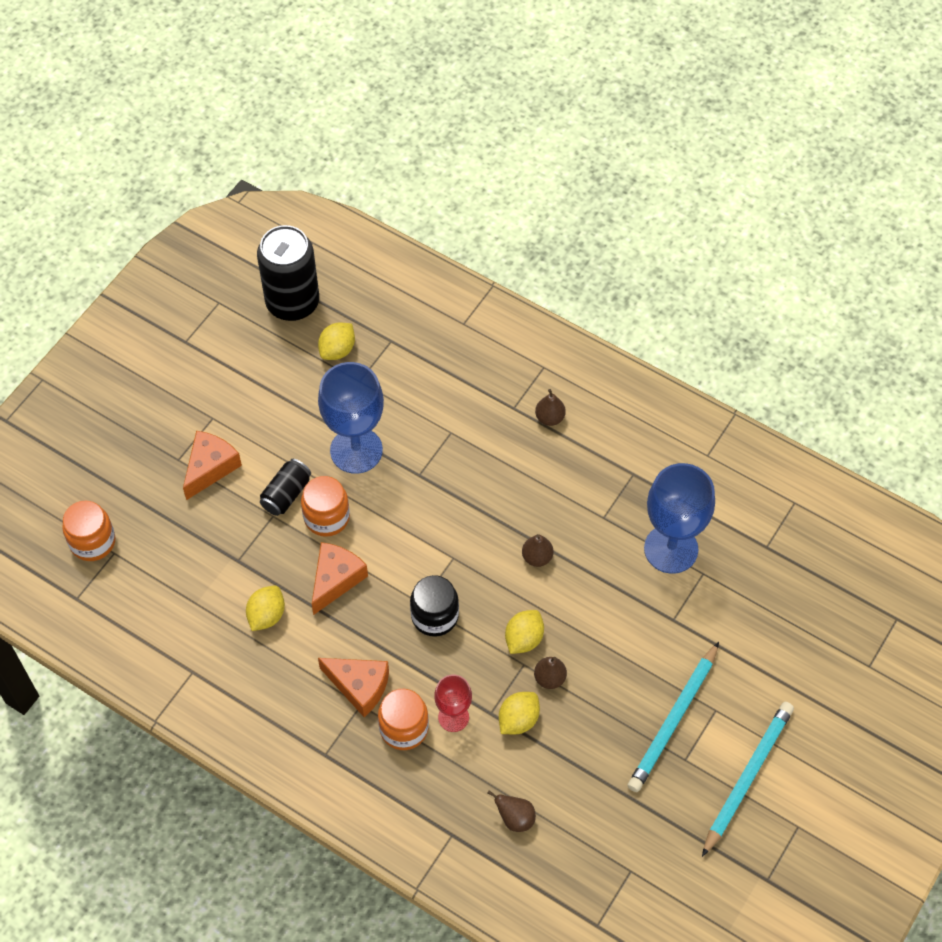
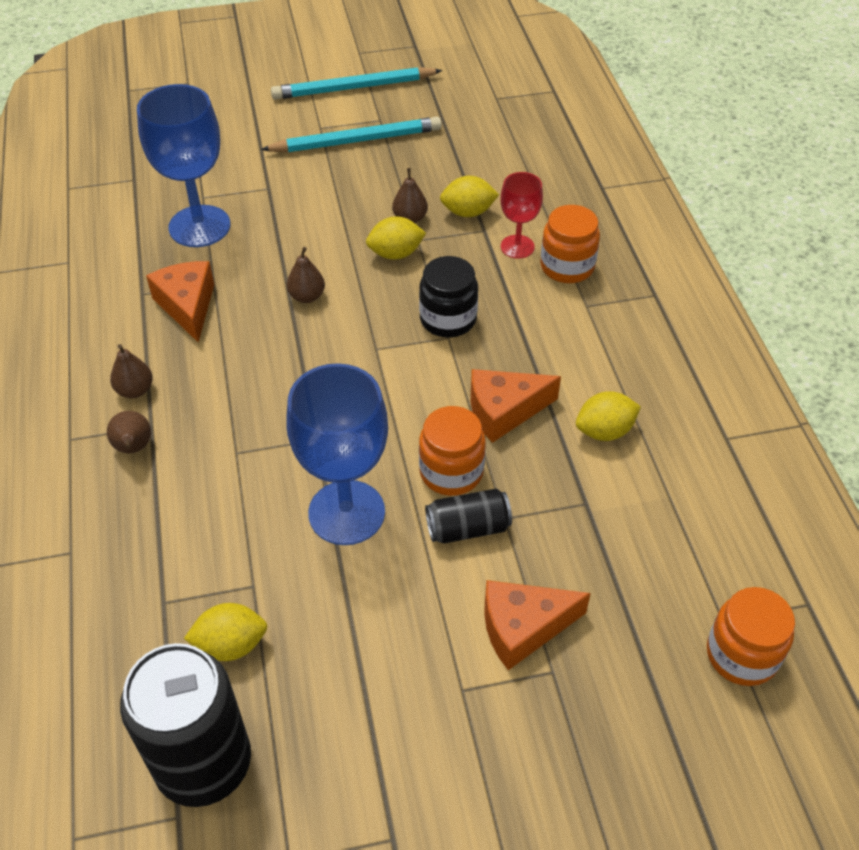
camera: 135 degrees left, 10 degrees down
orange cheese [318,658,389,717] -> orange cheese moved to [146,261,214,343]
brown pear [488,790,536,832] -> brown pear moved to [107,411,151,453]

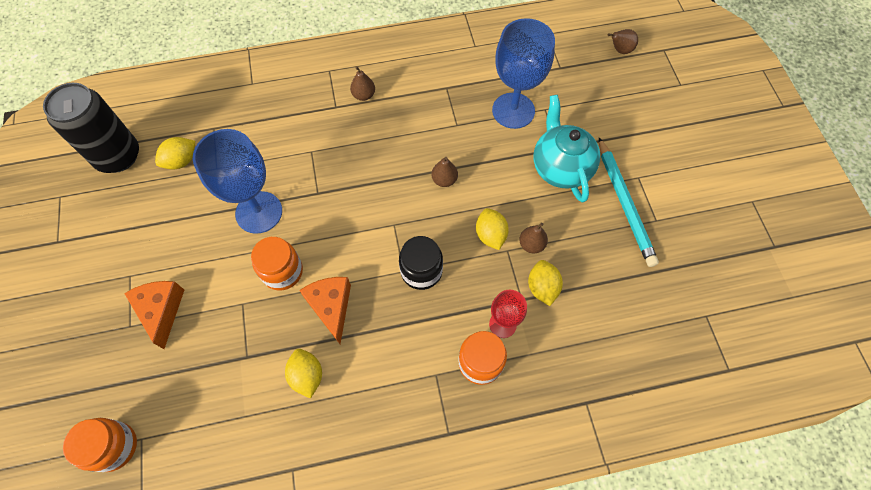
camera: 90 degrees right, 15 degrees up
brown pear [107,411,151,453] -> brown pear moved to [608,29,638,54]
orange cheese [146,261,214,343] -> none
yellow lemon [184,603,267,661] -> yellow lemon turned 60 degrees clockwise [155,137,195,170]
turquoise pencil [271,67,442,100] -> none
black can [425,489,512,543] -> none
none -> turquoise teapot [533,95,600,203]

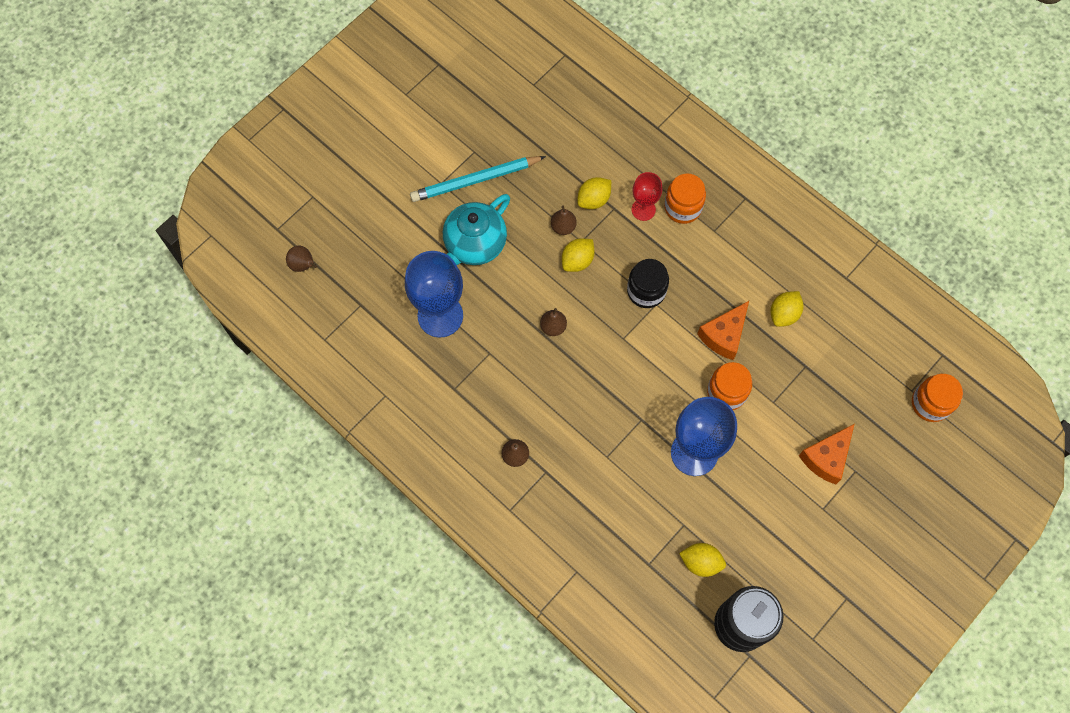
camera: 125 degrees left, 5 degrees up
turquoise pencil [599,138,659,267] -> turquoise pencil turned 150 degrees counterclockwise [410,156,546,202]

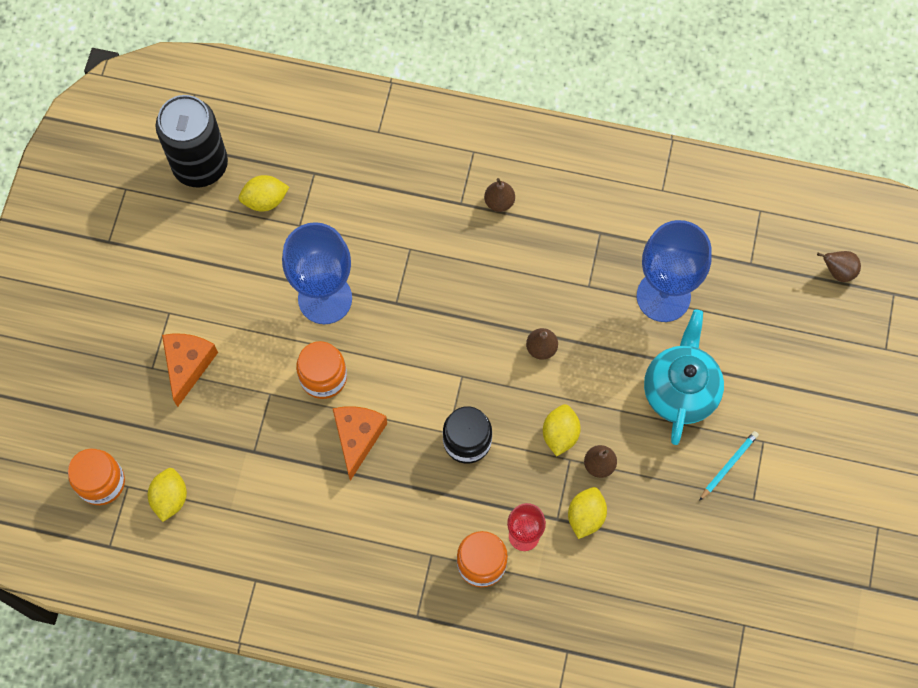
camera: 150 degrees right, 0 degrees up
turquoise pencil [410,156,546,202] -> turquoise pencil [699,431,759,501], size x0.51
yellow lemon [770,291,804,327] -> yellow lemon moved to [148,468,187,522]

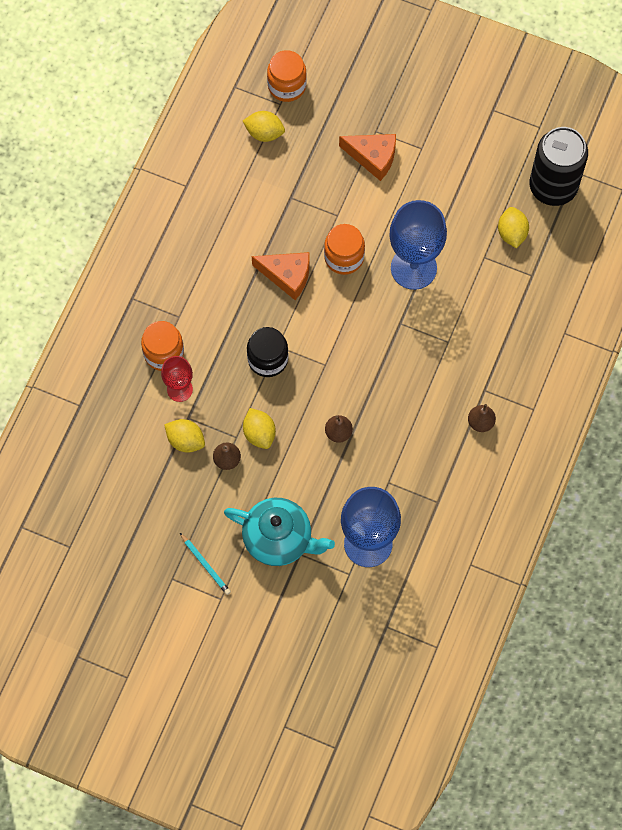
camera: 100 degrees right, 0 degrees up
yellow lemon [543,404,581,456] -> yellow lemon turned 45 degrees clockwise [243,408,276,449]
brown pear [817,251,861,282] -> none

